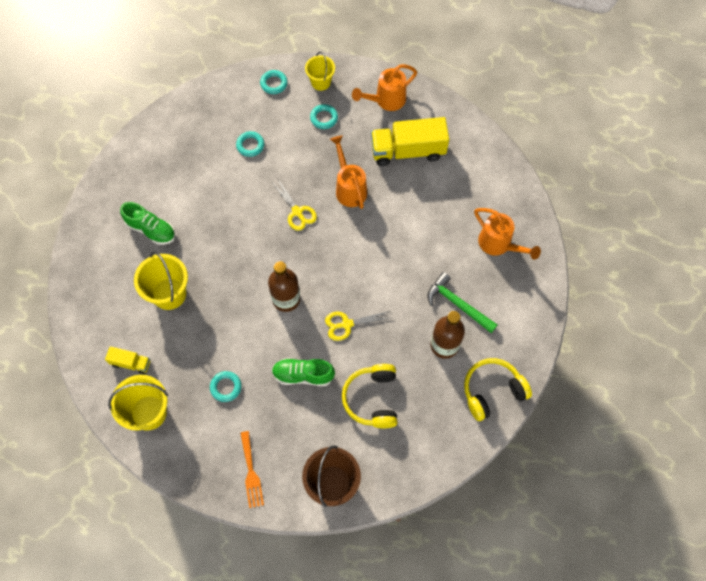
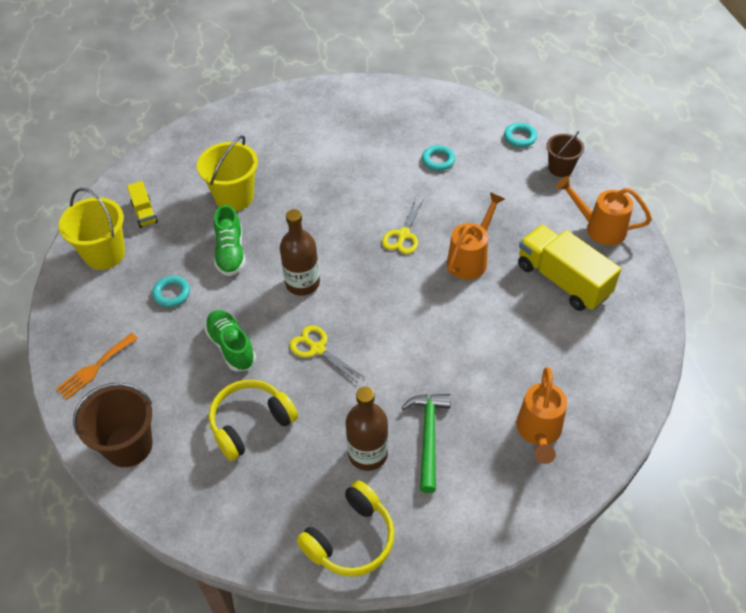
camera: 55 degrees right, 15 degrees down
green shoe [120,202,175,245] -> green shoe moved to [214,205,246,276]
yellow bucket [305,52,335,91] -> brown bucket [546,131,584,177]
turquoise ring [310,104,338,129] -> none
yellow headphones [464,358,532,421] -> yellow headphones turned 105 degrees clockwise [297,480,395,577]

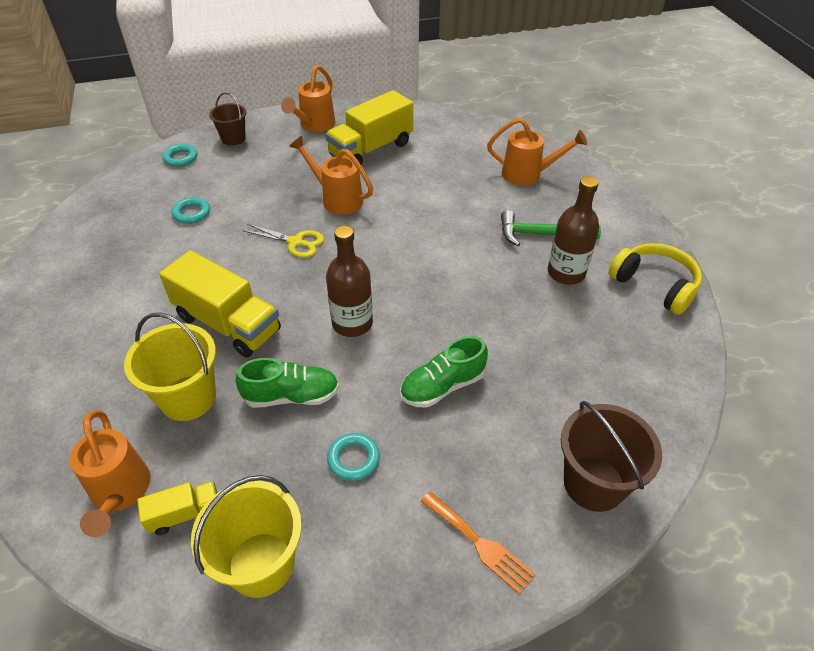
camera: 90 degrees left, 5 degrees down
yellow headphones [208,380,298,461] -> none
yellow scissors [290,325,364,383] -> none
none -> orange watering can [70,410,150,537]
none -> yellow truck [159,250,281,358]

